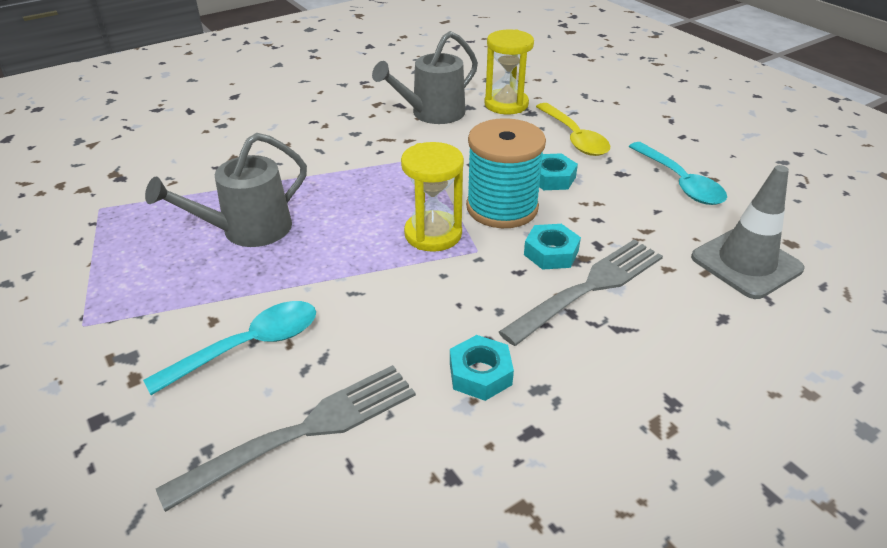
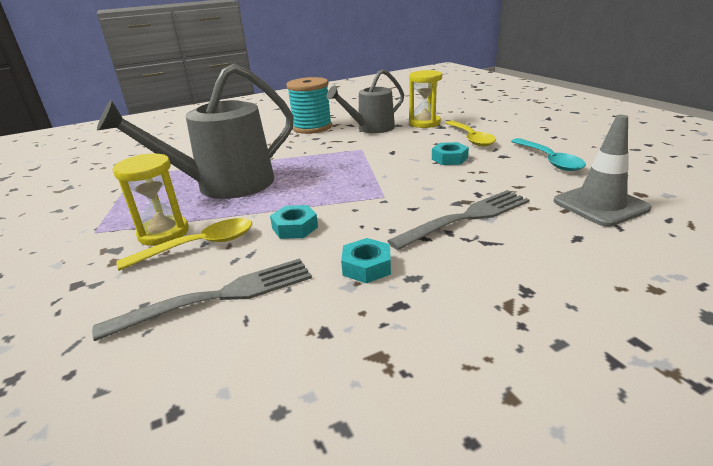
camera: 10 degrees right, 10 degrees down
turquoise spoon [143,301,316,395] -> yellow spoon [116,218,252,271]
grey watering can [145,133,307,247] -> grey watering can [97,64,294,199], size x1.58
yellow hourglass [401,142,464,252] -> yellow hourglass moved to [112,153,189,246]
turquoise spool [466,118,546,228] -> turquoise spool moved to [286,77,332,134]
turquoise nut [524,224,581,270] -> turquoise nut moved to [270,205,318,239]

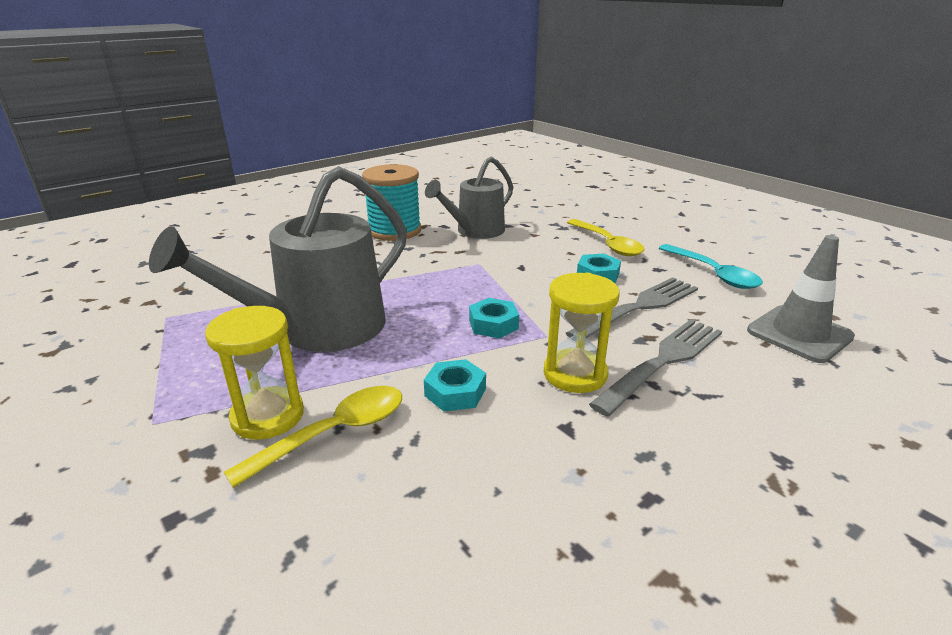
camera: 15 degrees left, 0 degrees up
grey fork [92,258,312,341] -> grey fork moved to [566,277,698,338]
turquoise nut [341,238,391,283] -> turquoise nut moved to [469,298,519,338]
yellow hourglass [409,70,442,128] -> yellow hourglass moved to [544,273,620,393]

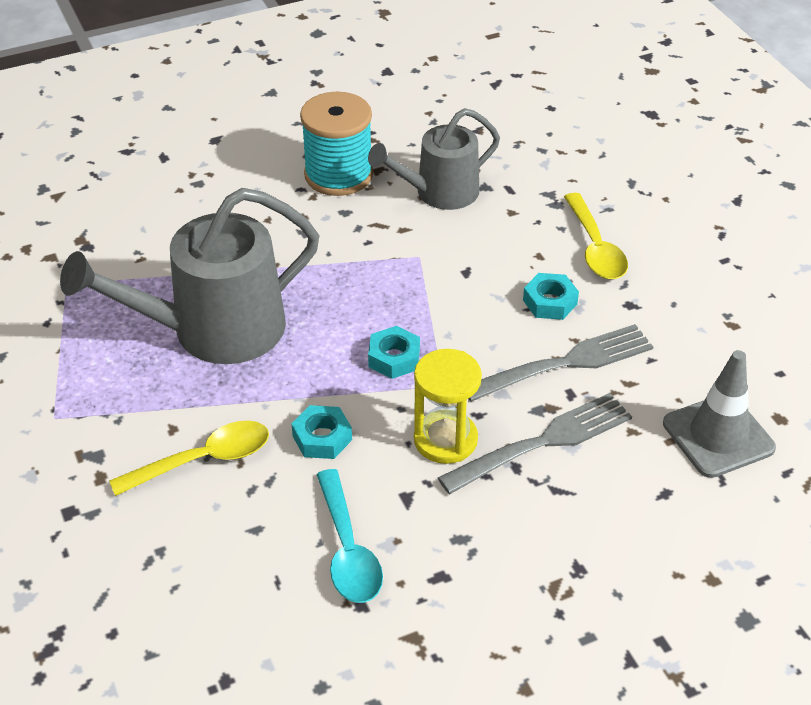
camera: 15 degrees right, 15 degrees up
yellow hourglass [205,306,304,440] -> none
turquoise spoon [659,244,763,289] -> turquoise spoon moved to [316,469,383,603]

